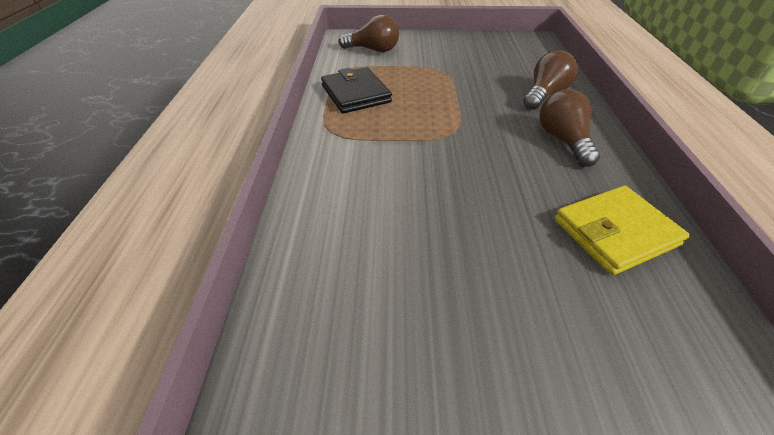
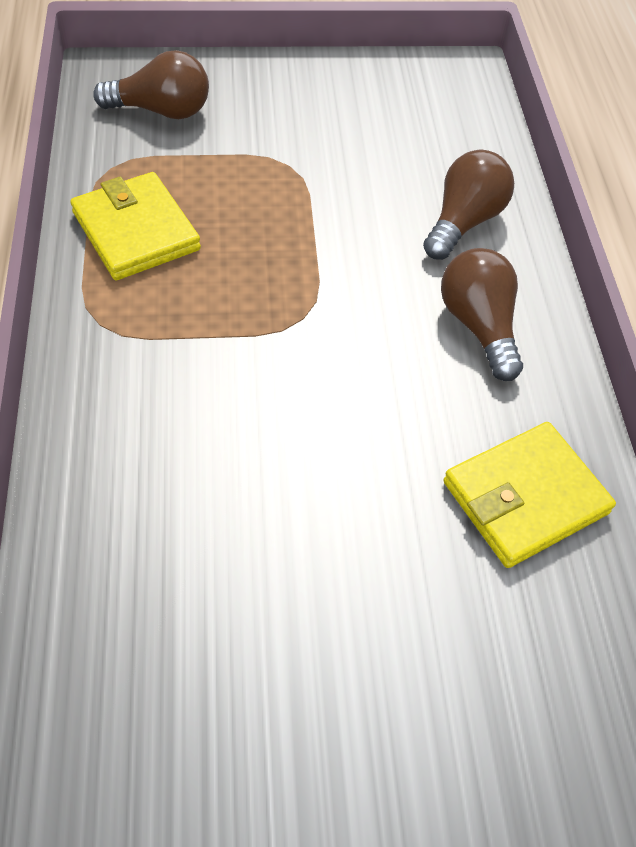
camera: 10 degrees left, 10 degrees up
black wallet [321,67,392,113] -> yellow wallet [70,172,201,280]

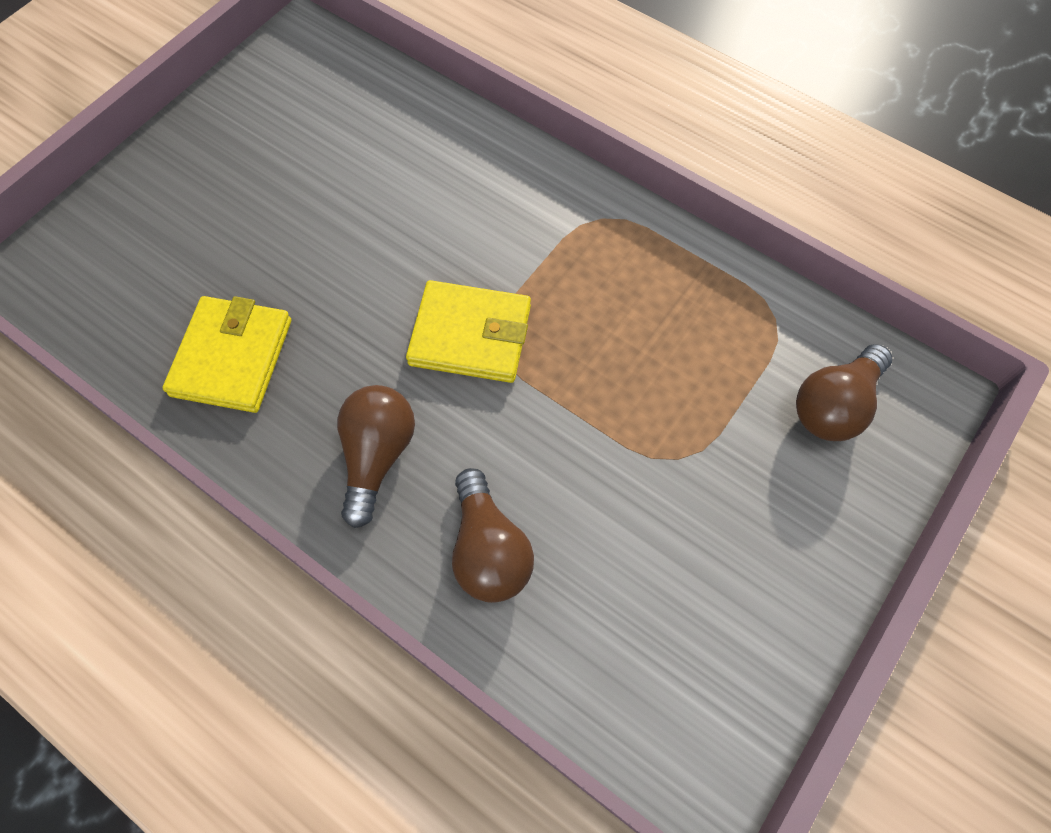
camera: 135 degrees right, 10 degrees up
yellow wallet [70,172,201,280] -> yellow wallet moved to [406,280,531,383]
brown light bulb [441,248,523,381] -> brown light bulb turned 105 degrees counterclockwise [337,385,415,528]

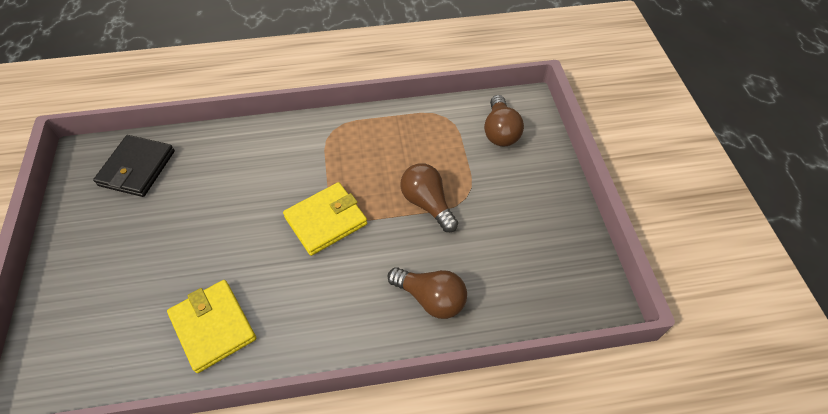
camera: 45 degrees left, 10 degrees down
brown light bulb [337,385,415,528] -> brown light bulb moved to [401,163,458,232]
none -> black wallet [93,135,175,197]

